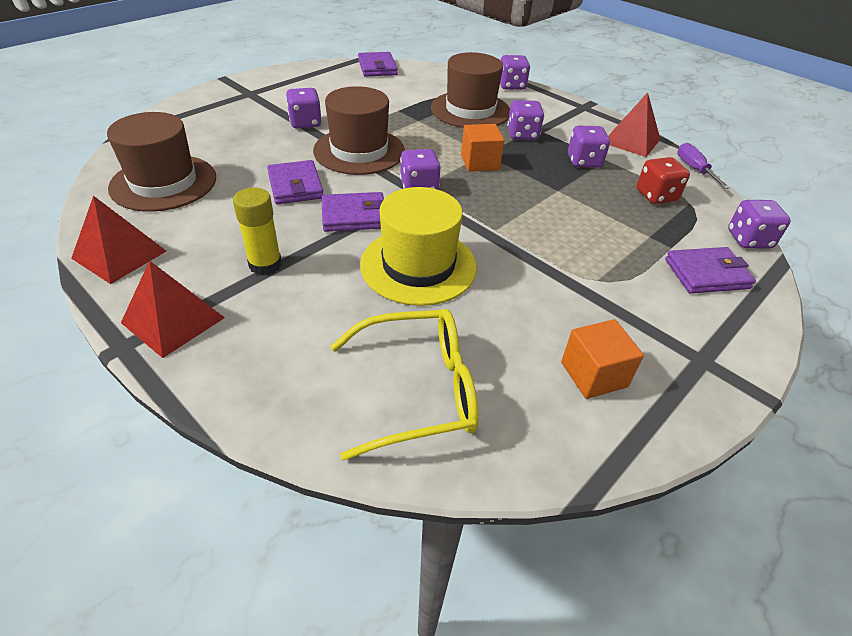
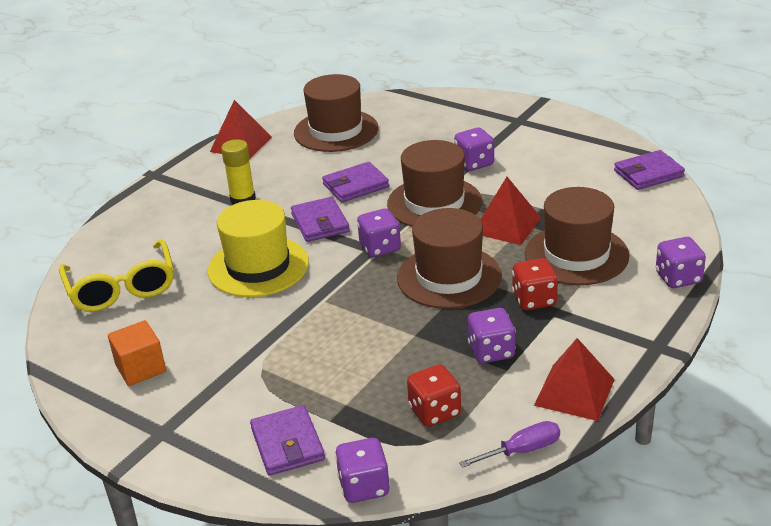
camera: 85 degrees right, 10 degrees down
red pyramid [121,260,225,358] -> red pyramid moved to [480,177,541,245]
orange cube [461,124,504,172] -> brown hat [397,208,502,309]
purple dice [507,100,544,140] -> red dice [512,258,558,310]

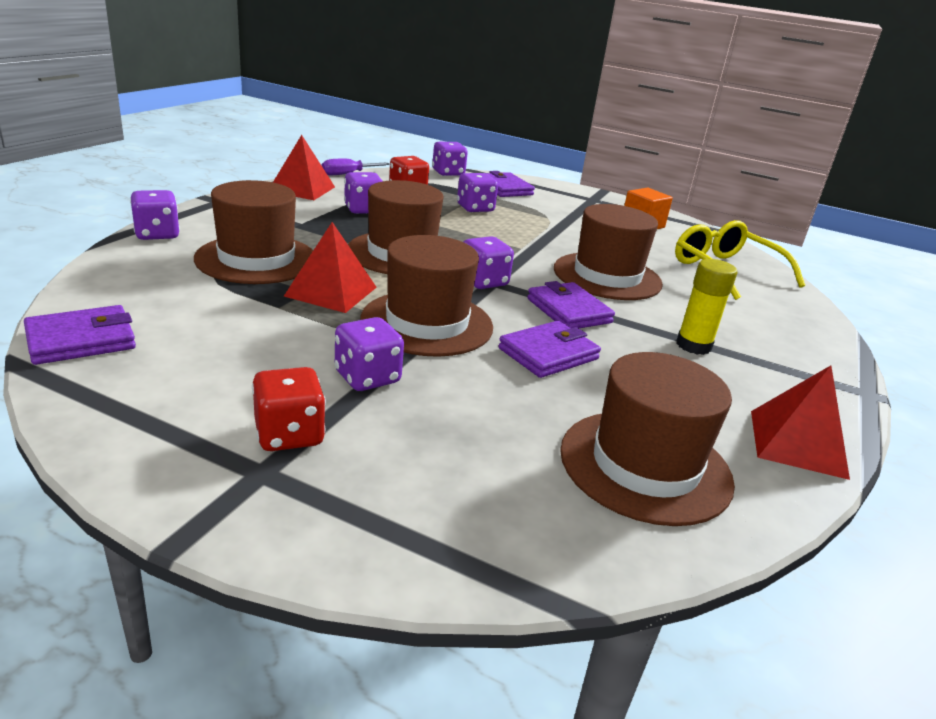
camera: 165 degrees right, 5 degrees down
yellow hat [208,200,309,297] -> brown hat [554,204,663,300]
red dice [512,258,558,310] -> red dice moved to [252,367,326,451]
none -> purple dice [457,173,498,212]

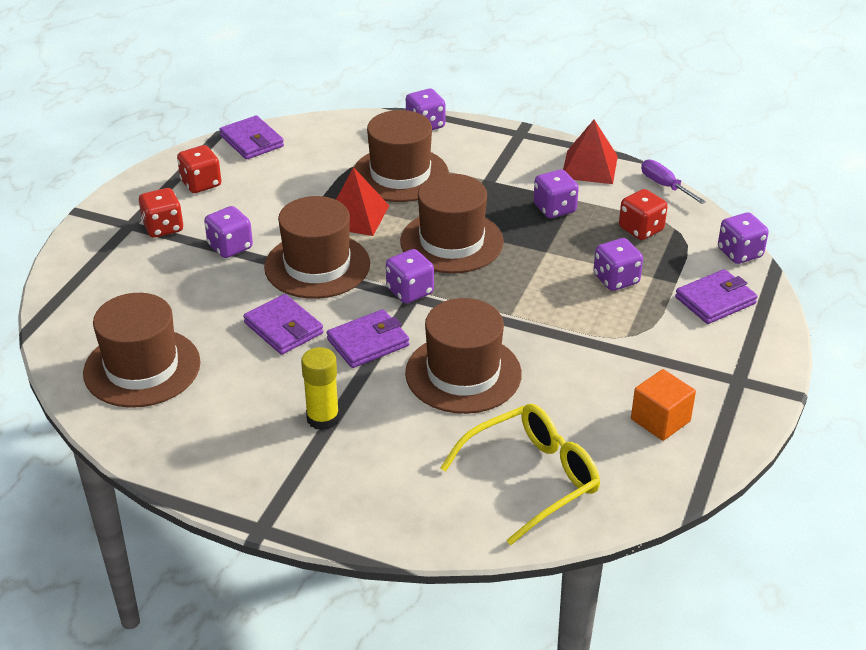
camera: 90 degrees right, 10 degrees up
red pyramid [751,366,850,480] -> none
none -> red dice [177,145,221,193]

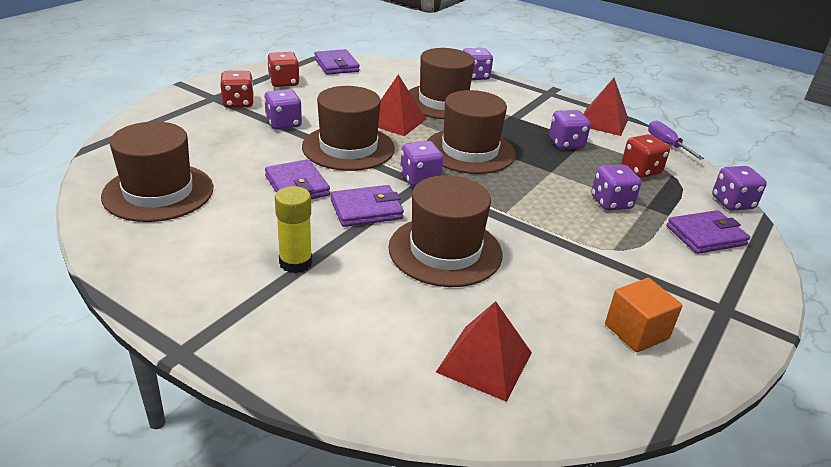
camera: 10 degrees right, 5 degrees down
yellow glasses [441,404,600,545] -> red pyramid [436,301,532,402]

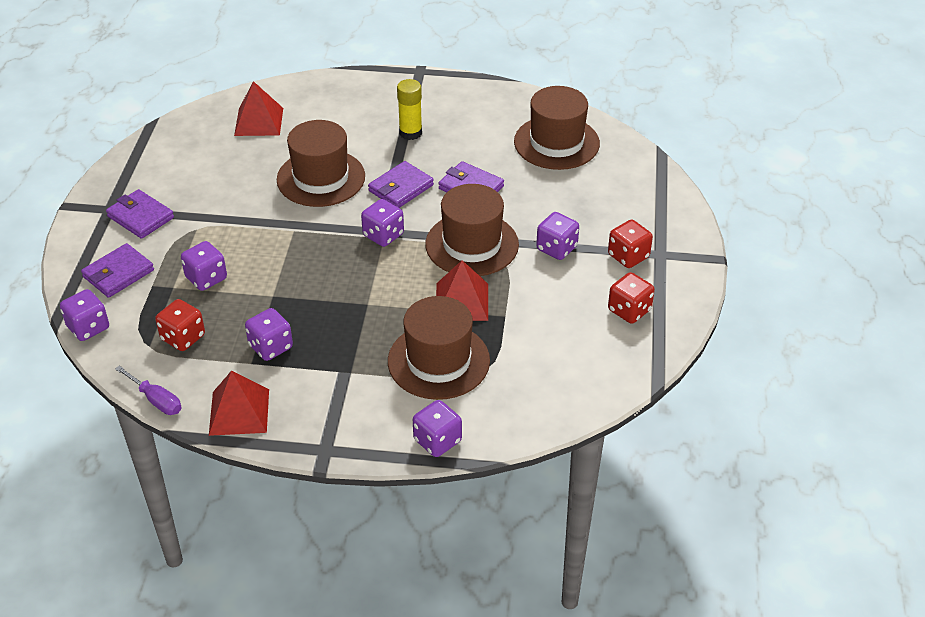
camera: 155 degrees right, 10 degrees up
purple wallet [314,49,360,75] -> purple wallet moved to [106,189,174,239]
brown hat [427,90,516,174] -> none
orange cube [605,278,683,353] -> none

